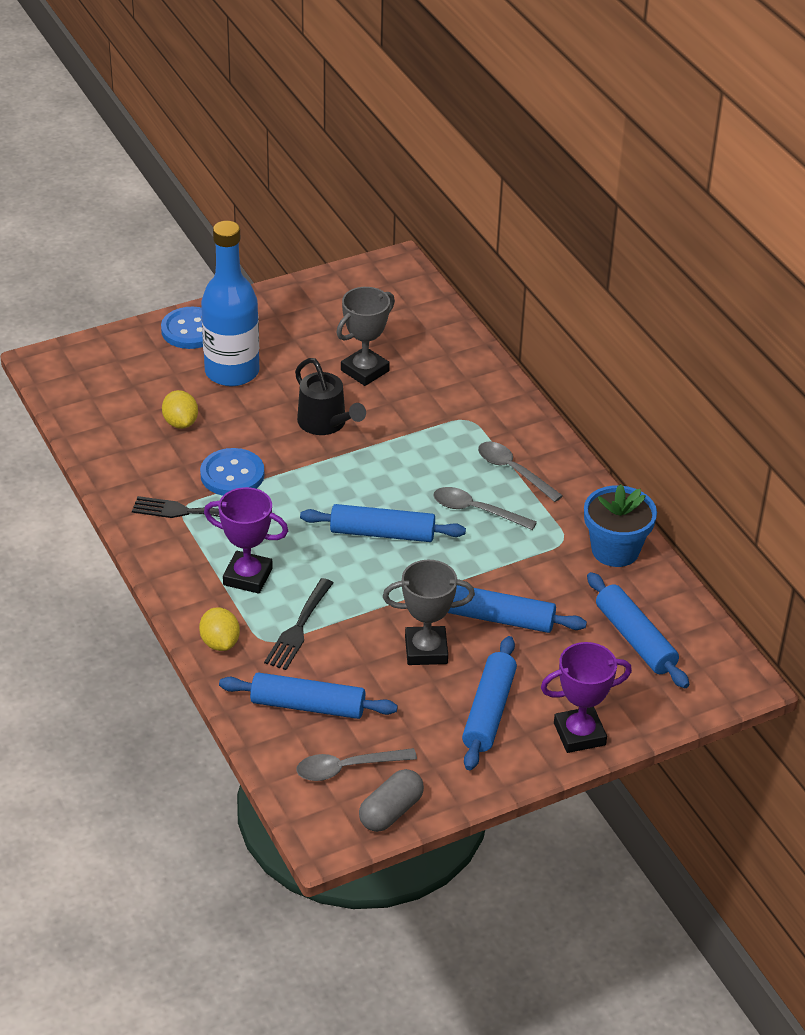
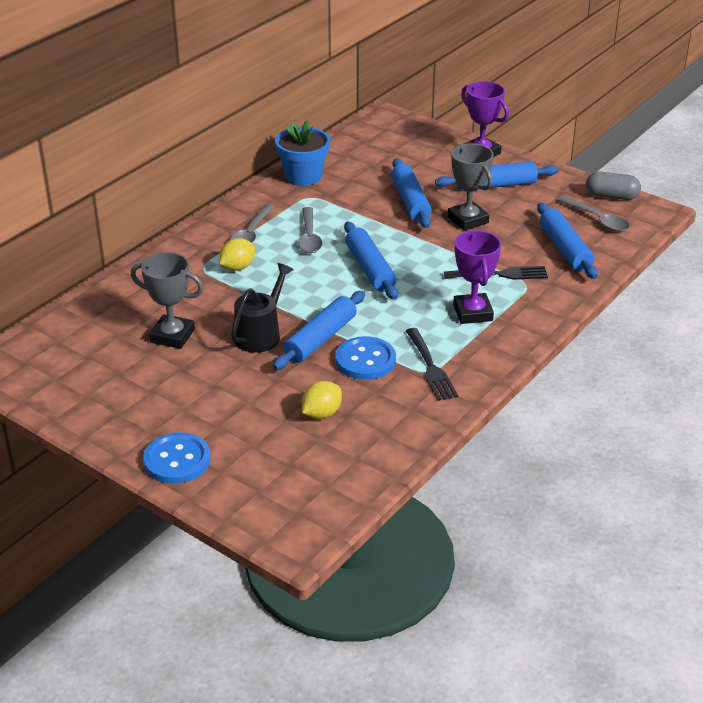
camera: 115 degrees left, 5 degrees down
yellow lemon [199,607,240,651] -> yellow lemon moved to [219,238,255,271]
blue bottle [201,221,259,386] -> none
blue rolling pin [587,572,689,688] -> blue rolling pin moved to [273,291,365,370]

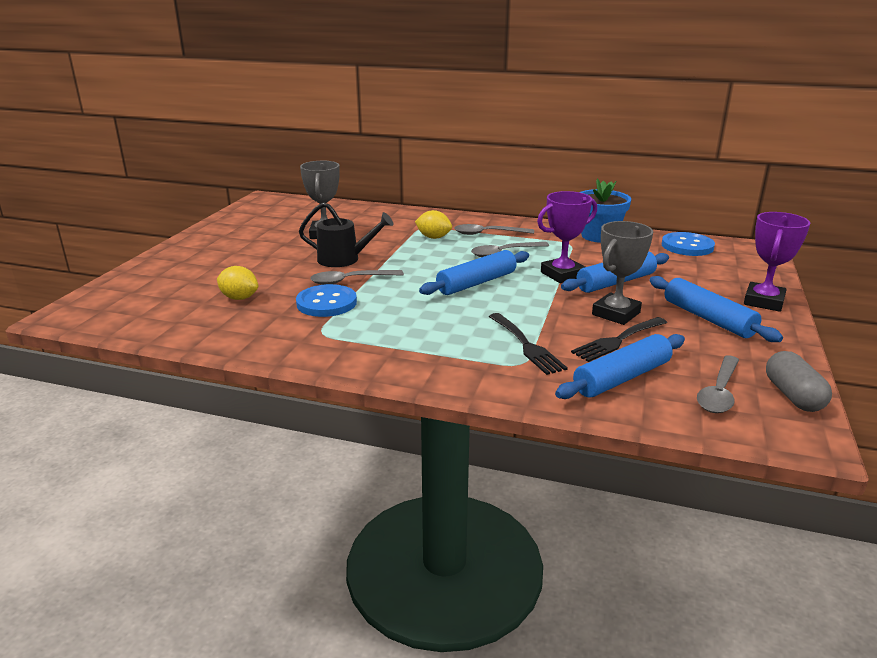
camera: 70 degrees right, 10 degrees down
blue button [143,432,211,484] -> blue button moved to [662,232,715,256]
blue rolling pin [273,291,365,370] -> grey spoon [310,270,404,285]
black fork [406,328,458,401] -> black fork moved to [571,317,667,362]
purple trophy [453,230,501,324] -> purple trophy moved to [537,191,597,283]

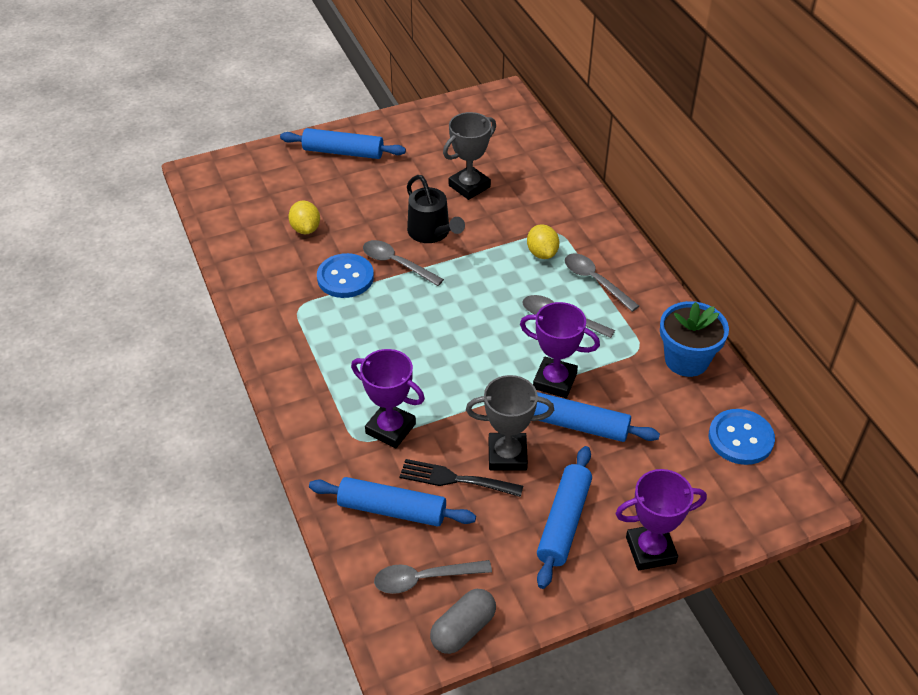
camera: 50 degrees right, 20 degrees up
blue rolling pin [419,250,529,295] -> blue rolling pin moved to [280,128,406,159]
black fork [489,313,568,375] -> purple trophy [351,349,425,448]

